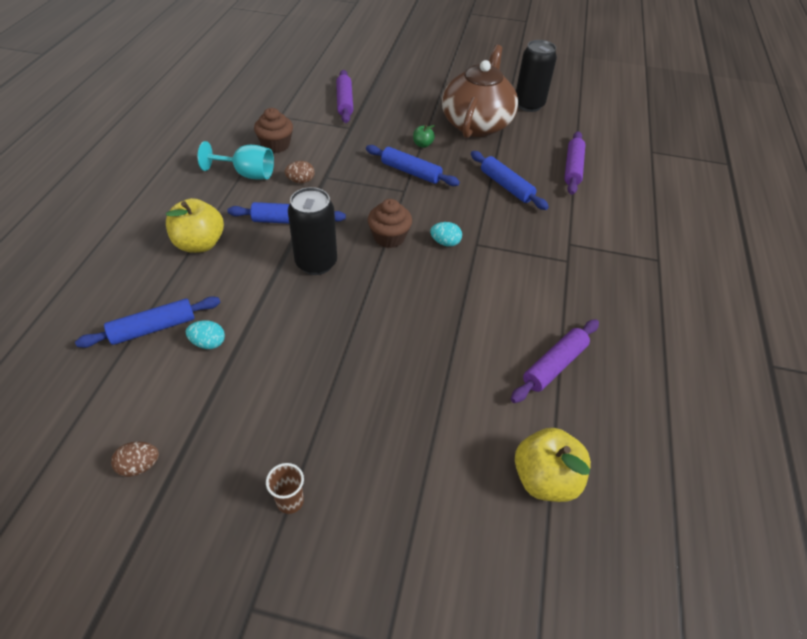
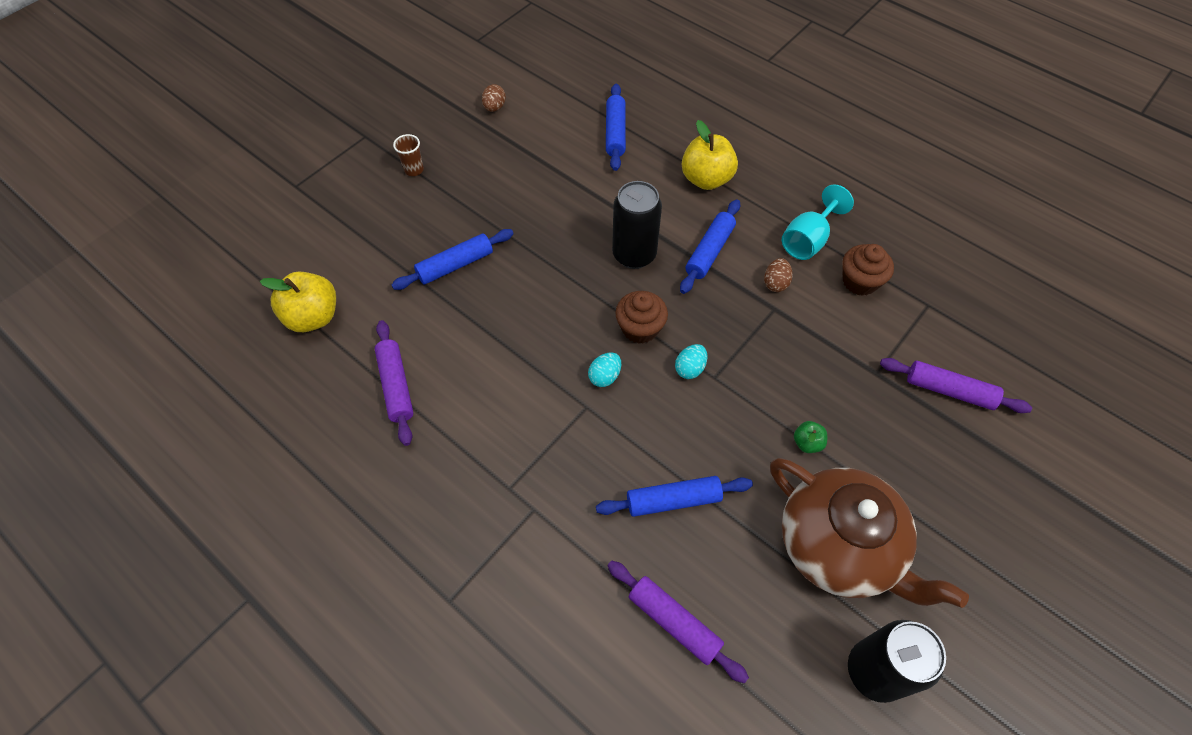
camera: 120 degrees right, 10 degrees up
turquoise egg [186,320,225,349] -> turquoise egg moved to [675,344,707,379]
blue rolling pin [366,145,460,186] -> blue rolling pin moved to [391,229,514,290]

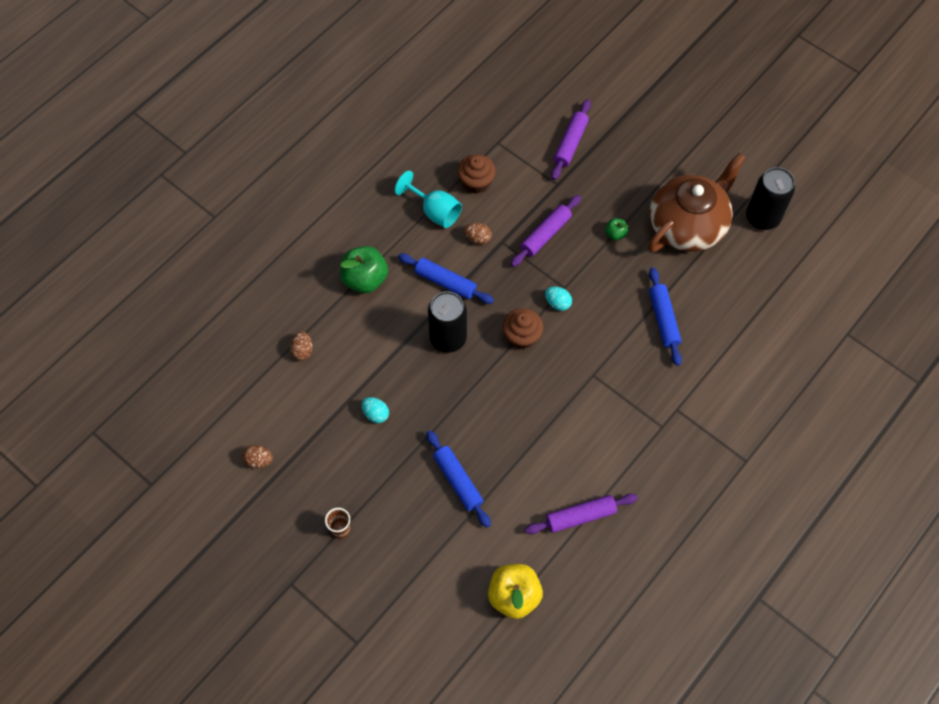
camera: 90 degrees left, 5 degrees up
turquoise egg [588,352,621,387] -> turquoise egg moved to [362,397,389,423]
blue rolling pin [606,84,626,171] -> brown egg [290,331,313,360]
purple rolling pin [607,561,749,683] -> purple rolling pin moved to [511,195,581,267]
yellow apple [682,120,738,190] -> green apple [340,246,388,293]

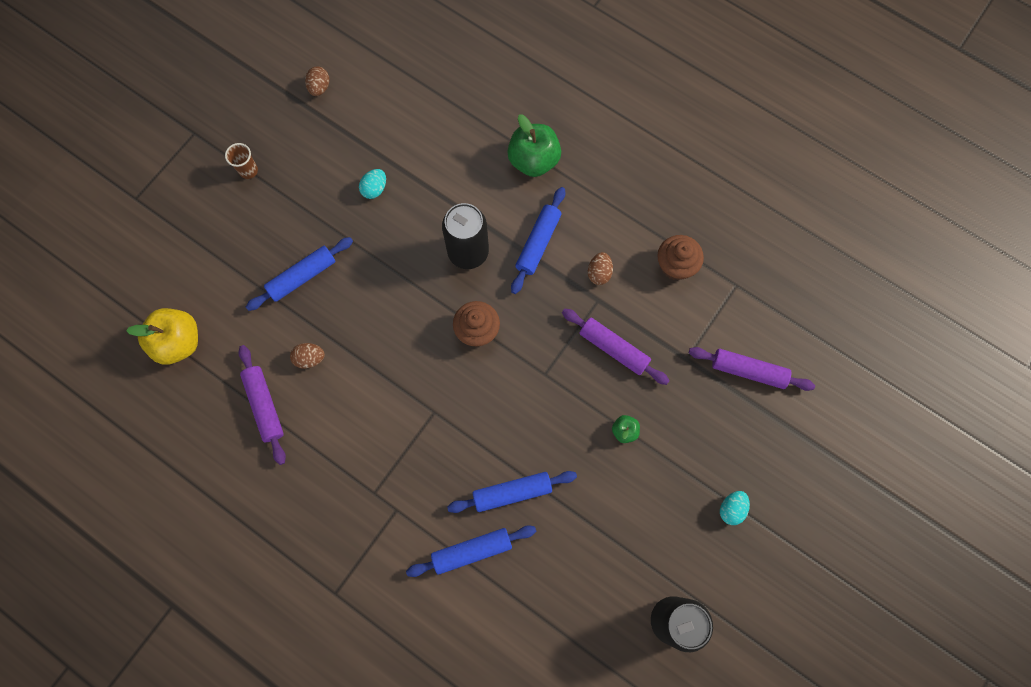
camera: 85 degrees right, 10 degrees up
brown egg [290,331,313,360] -> brown egg moved to [290,343,325,369]
turquoise goblet [394,171,462,228] -> none
turquoise egg [545,286,572,311] -> turquoise egg moved to [720,491,750,525]
brown teapot [648,153,746,252] -> none
none -> blue rolling pin [406,525,536,577]

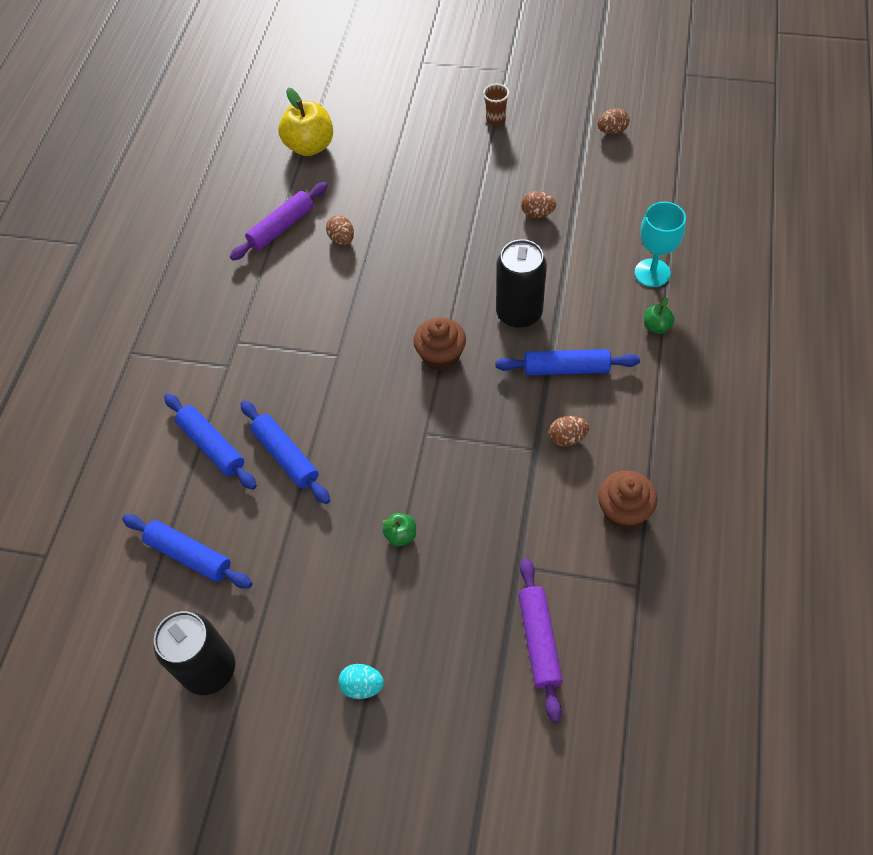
camera: 70 degrees right, 15 degrees down
blue rolling pin [246,237,353,311] -> blue rolling pin moved to [122,514,252,589]
turquoise egg [359,169,386,199] -> brown egg [521,191,556,218]
green apple [507,114,561,177] -> green apple [644,297,675,334], size x0.49
purple rolling pin [562,308,670,385] -> none
none -> turquoise goblet [635,202,686,287]

